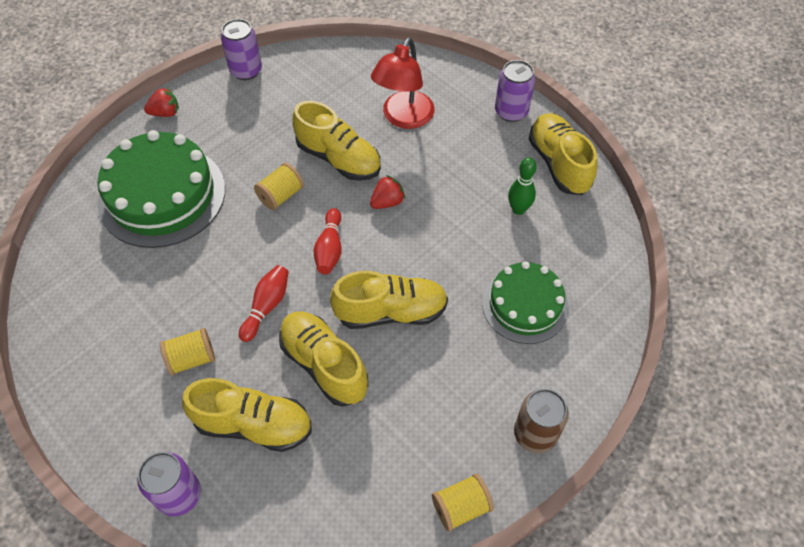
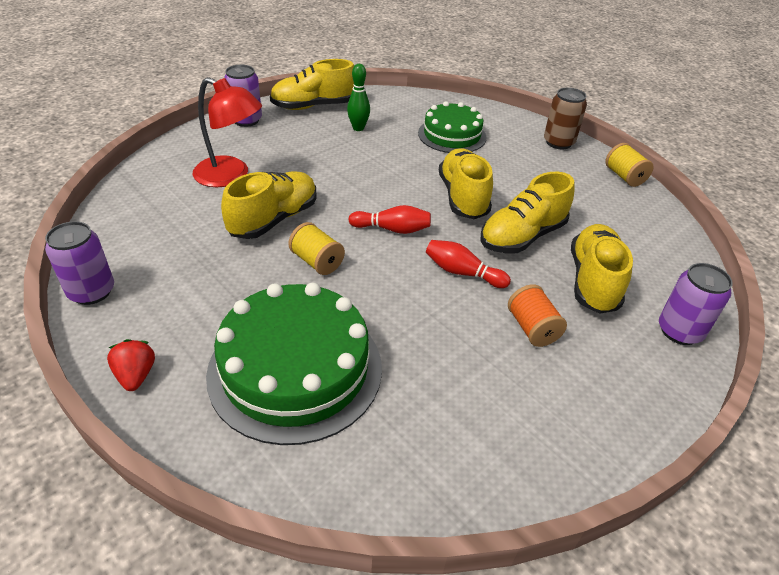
camera: 90 degrees left, 15 degrees down
yellow spool [160,328,215,376] -> orange spool [508,284,567,347]
red strawberry [370,175,405,209] -> none

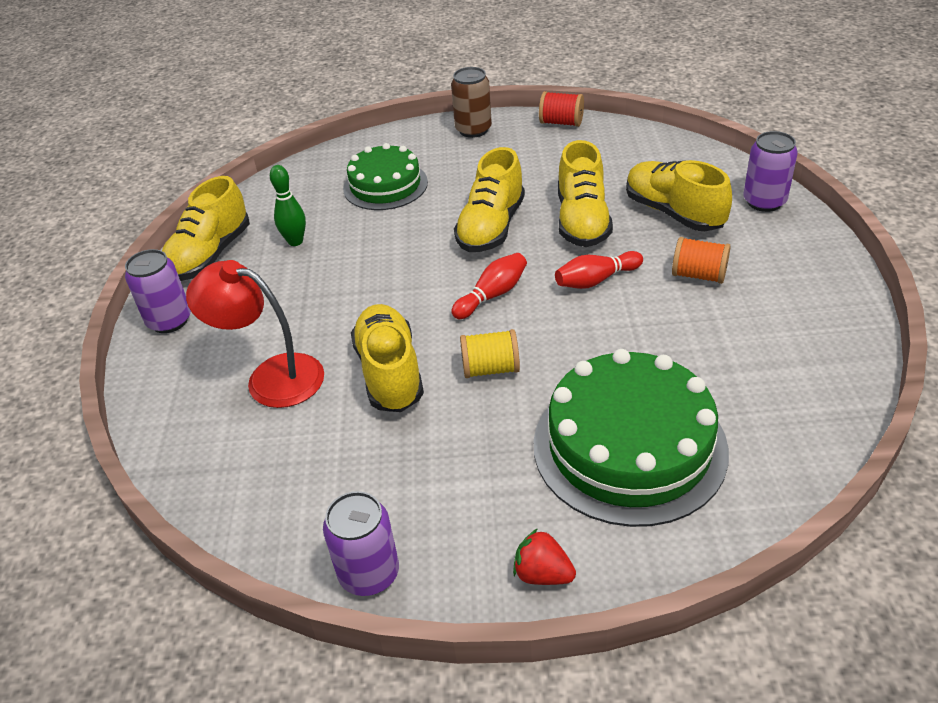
camera: 45 degrees left, 0 degrees up
red lamp [193,77,262,187] -> red lamp turned 135 degrees counterclockwise [186,260,324,408]
yellow shoe [439,148,493,219] -> yellow shoe turned 105 degrees counterclockwise [454,147,525,252]
yellow spool [605,143,653,187] -> red spool [539,91,584,127]

